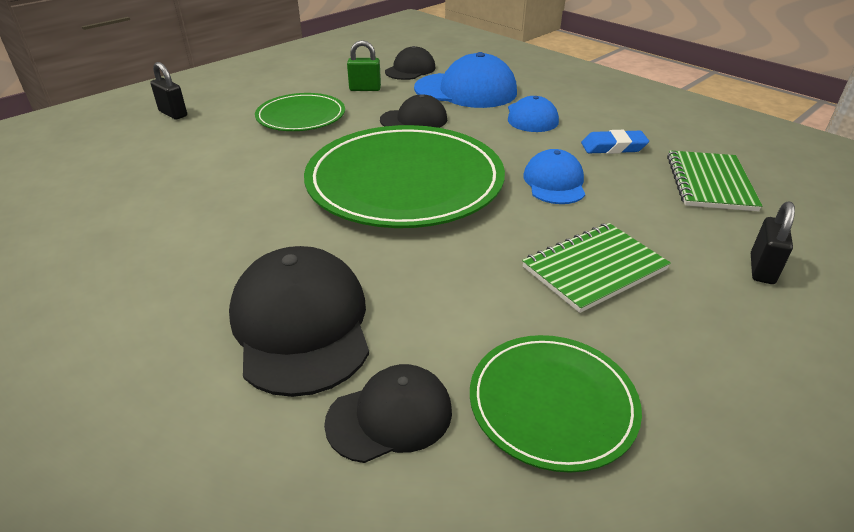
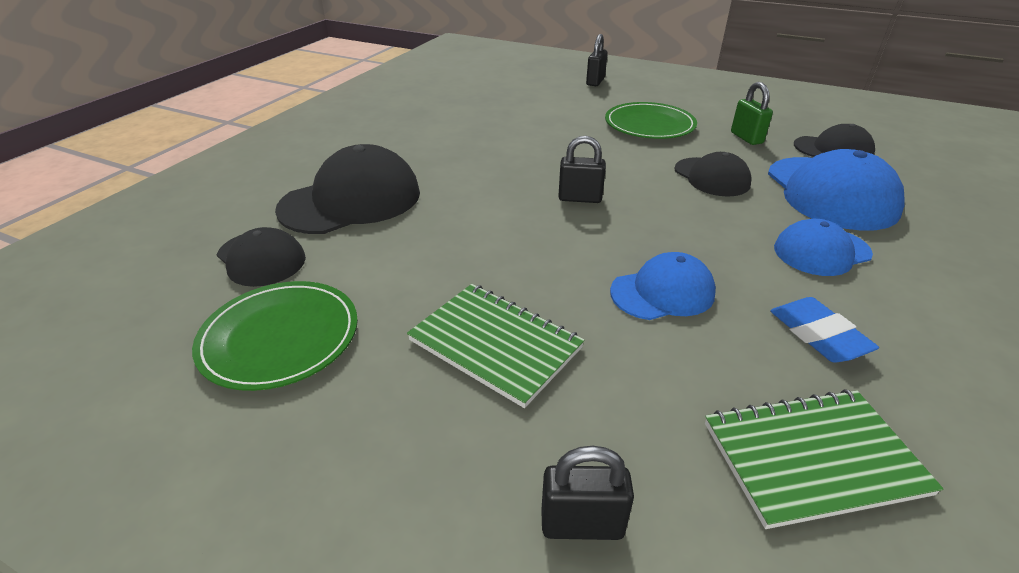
camera: 70 degrees right, 0 degrees up
green plate [304,125,505,228] -> black padlock [558,136,606,203]

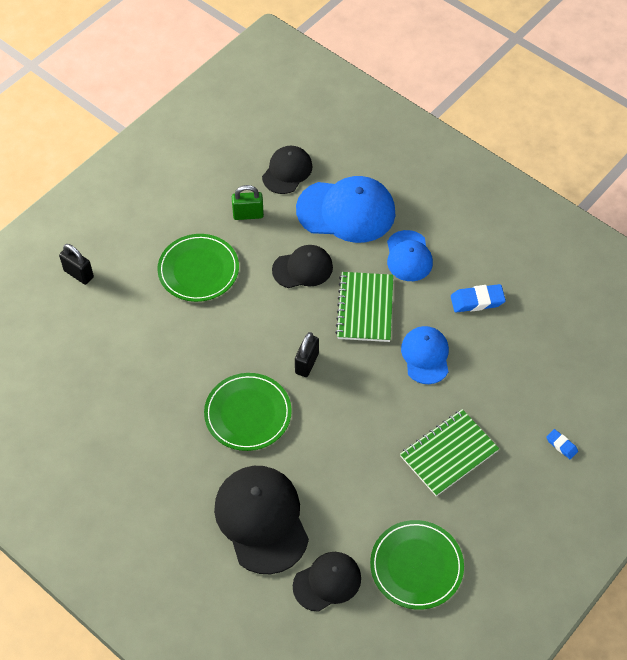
camera: 75 degrees left, 20 degrees up
black padlock [541,446,634,540] -> blue eraser [546,429,578,459]
green notebook [705,389,943,529] -> green notebook moved to [335,272,394,342]
none -> green plate [204,373,292,451]

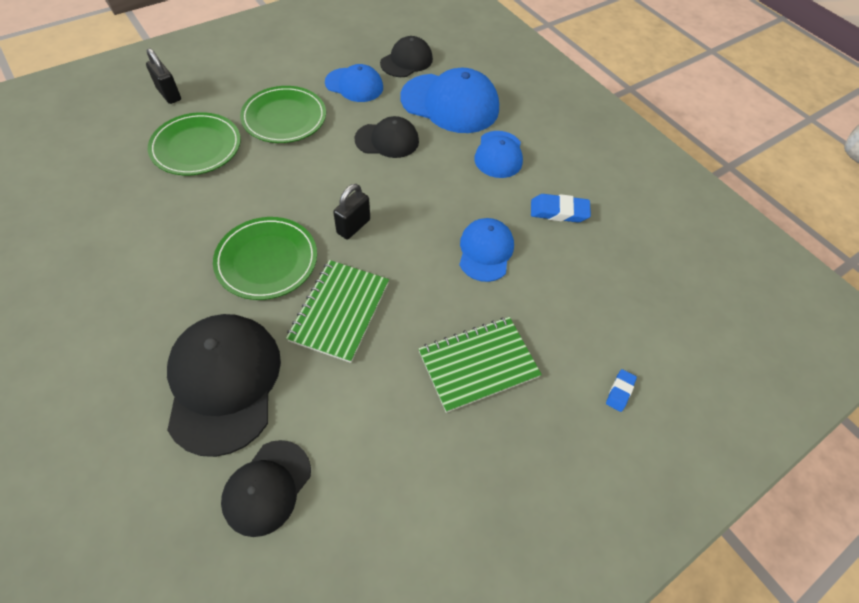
camera: 10 degrees right, 0 degrees up
green padlock [232,185,264,220] -> blue cap [325,64,383,102]
black cap [293,552,361,612] -> black cap turned 135 degrees clockwise [221,440,311,537]
green notebook [335,272,394,342] -> green notebook moved to [286,260,389,363]
green plate [370,520,464,610] -> green plate moved to [148,112,241,175]
blue eraser [546,429,578,459] -> blue eraser turned 60 degrees clockwise [606,369,637,412]

